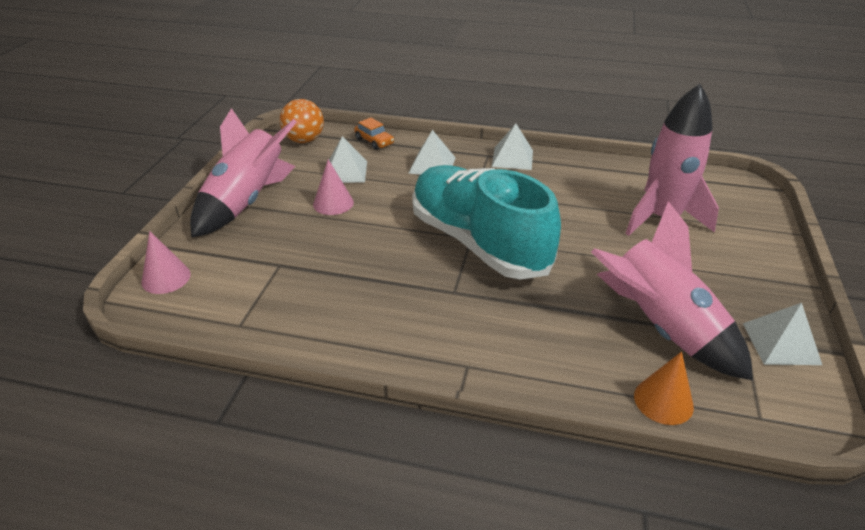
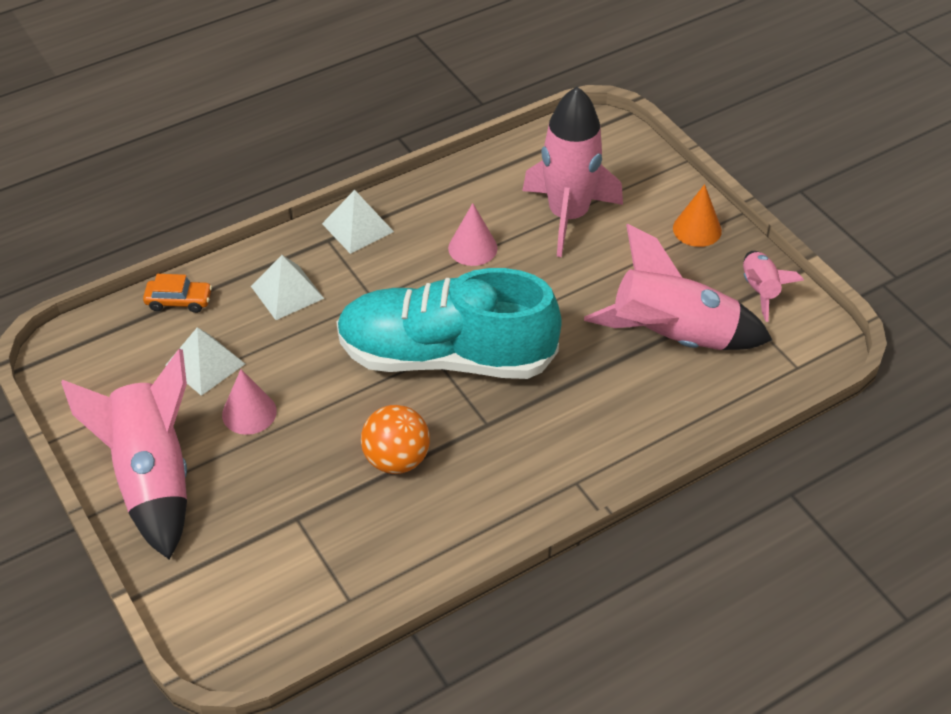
camera: 45 degrees left, 10 degrees up
pink cone [141,231,191,294] -> pink cone moved to [448,203,498,266]
orange ball [280,99,324,143] -> orange ball moved to [361,405,430,474]
orange cone [634,352,694,425] -> orange cone moved to [673,184,722,247]
white pyramid [743,303,822,365] -> pink rocket [743,251,804,322]

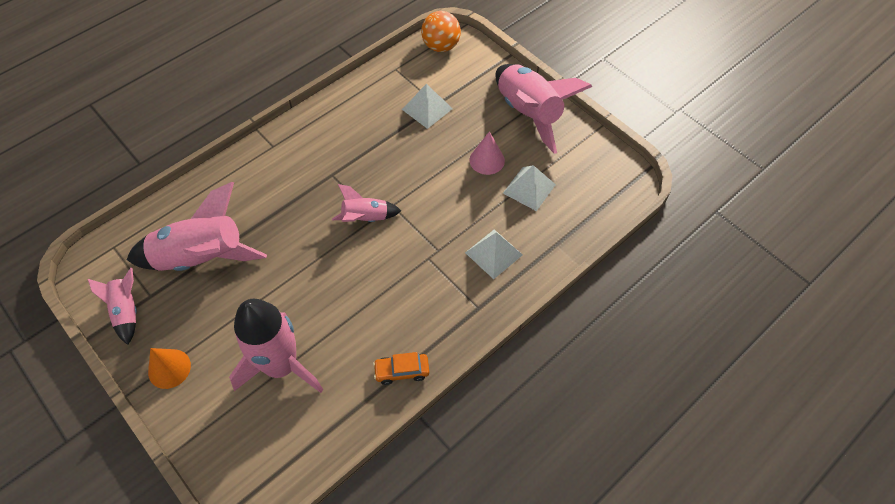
camera: 170 degrees right, 10 degrees up
orange car [143,274,212,313] -> orange car moved to [373,352,429,385]
white pyramid [322,190,394,254] -> white pyramid moved to [402,84,453,129]
turquoise shoe [336,268,562,379] -> pink rocket [332,184,401,222]
orange ball [361,405,430,474] -> orange ball moved to [421,11,461,52]
pink cone [448,203,498,266] -> none

